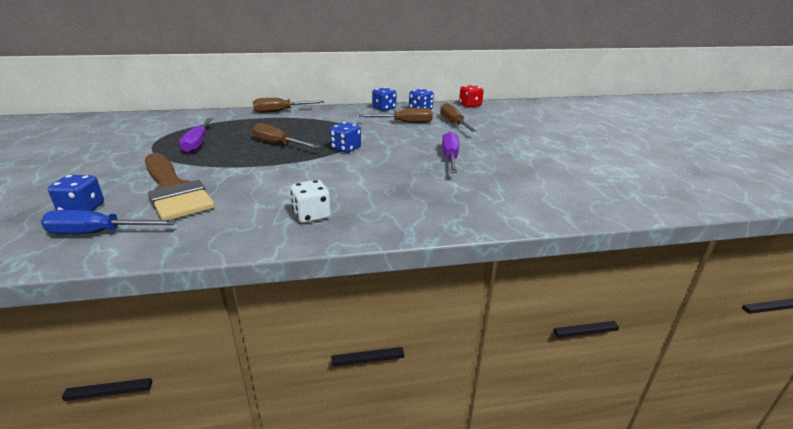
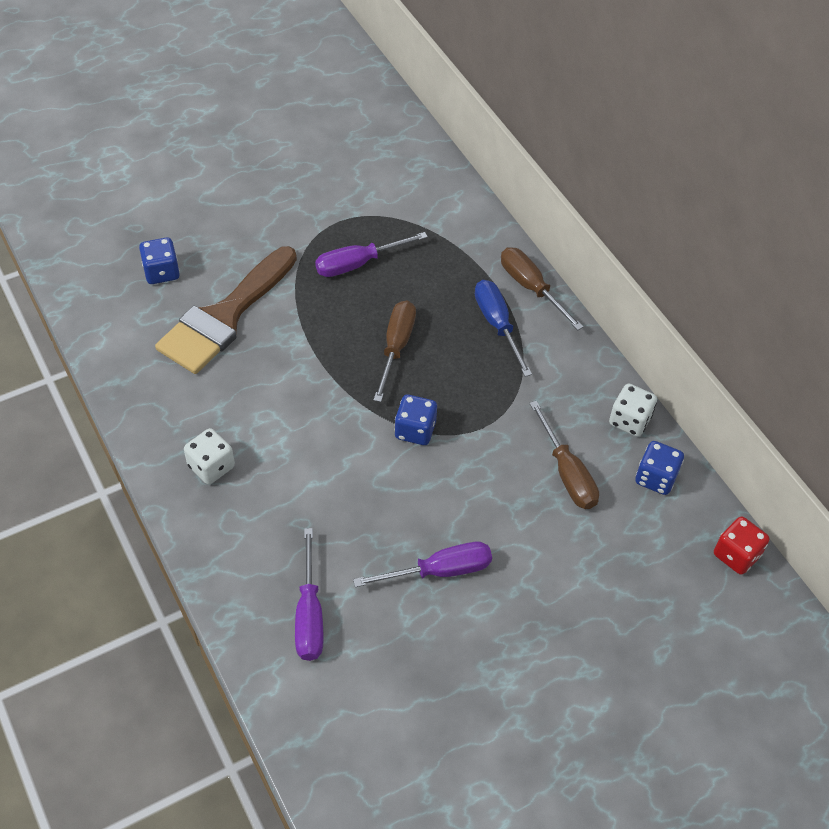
camera: 70 degrees right, 25 degrees up
blue screwdriver [41,210,176,234] -> blue screwdriver moved to [475,280,532,377]
blue dice [372,87,396,111] -> white dice [609,383,657,437]
brown screwdriver [440,103,477,132] -> none
none -> purple screwdriver [295,528,324,661]

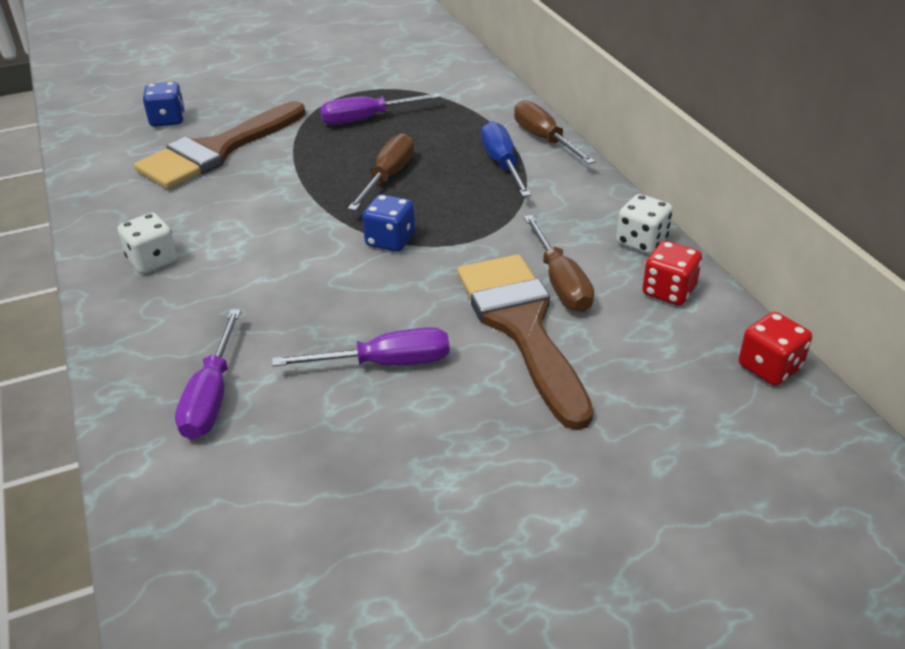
camera: 10 degrees right, 15 degrees down
blue dice [635,441,684,495] -> red dice [642,241,702,305]
none -> brown brush [457,255,593,430]

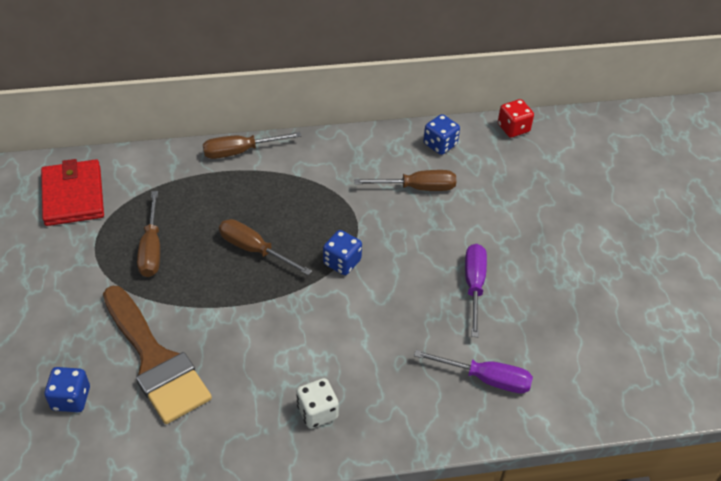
camera: 80 degrees left, 10 degrees up
purple screwdriver [320,93,441,125] -> brown screwdriver [137,191,160,277]
brown brush [457,255,593,430] -> none
blue screwdriver [481,121,531,197] -> none
white dice [616,194,673,254] -> none
red dice [642,241,702,305] -> blue dice [423,114,460,155]
none -> red wallet [41,159,104,226]

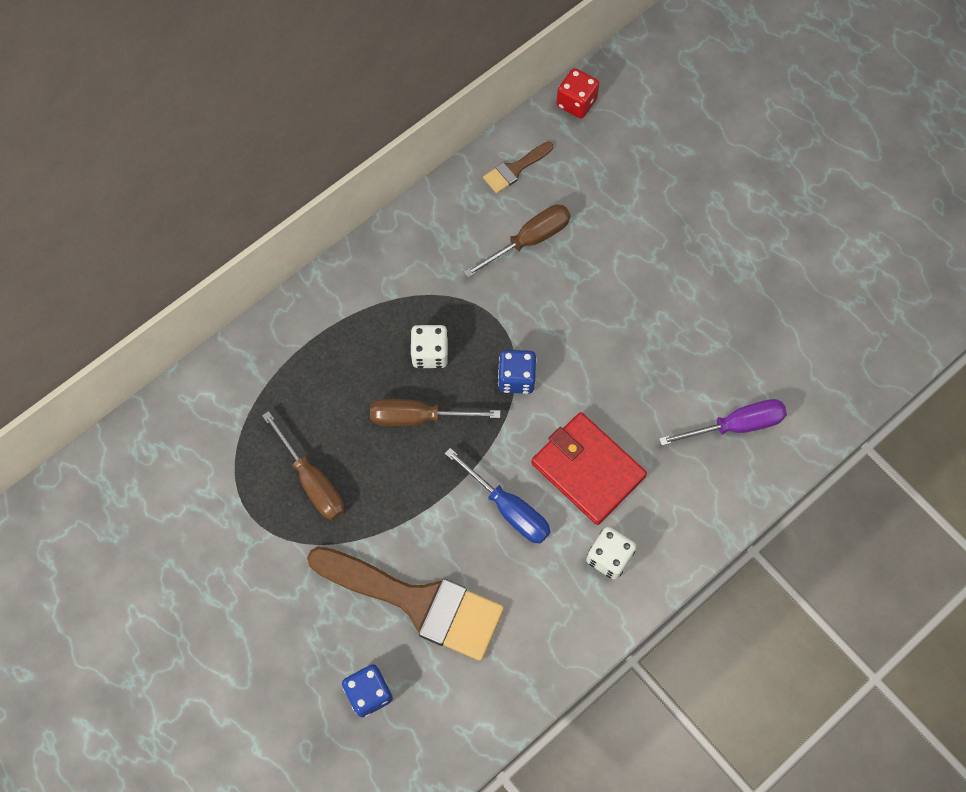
camera: 30 degrees left, 20 degrees up
red wallet [41,159,104,226] -> red wallet moved to [531,412,647,525]
brown screwdriver [203,132,301,159] -> none
blue dice [423,114,460,155] -> brown brush [483,142,553,194]
purple screwdriver [465,244,487,337] -> none
none -> white dice [410,325,448,368]
none -> blue screwdriver [445,448,551,544]

